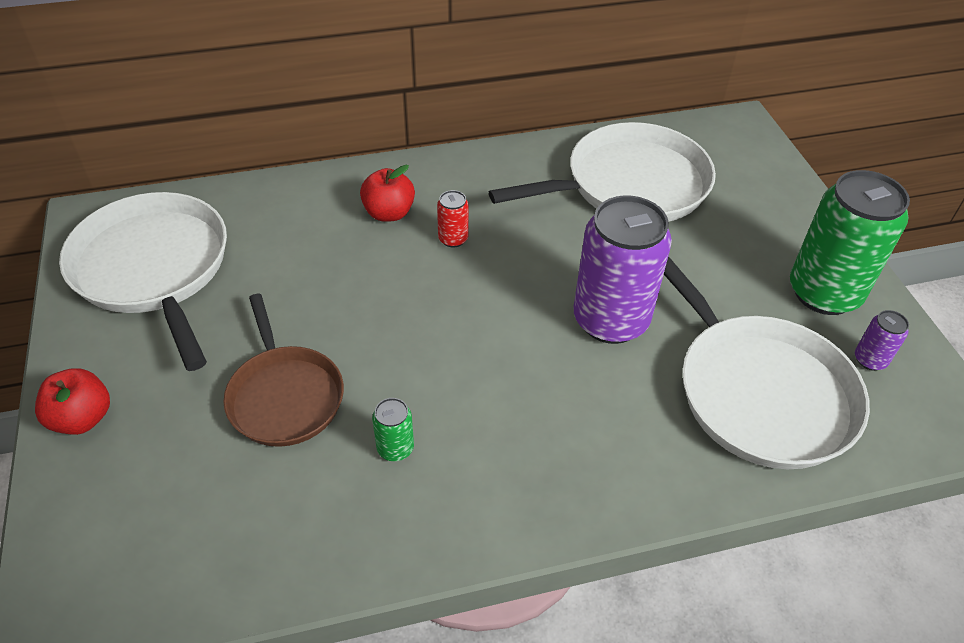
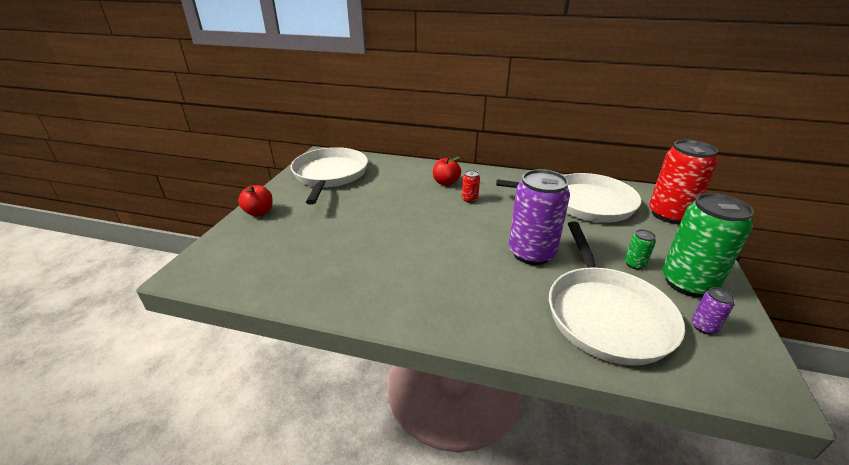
camera: 30 degrees right, 15 degrees down
brown pan [223,294,344,447] -> none
green can [372,398,414,461] -> green can moved to [625,229,656,270]
none -> red can [649,140,718,224]

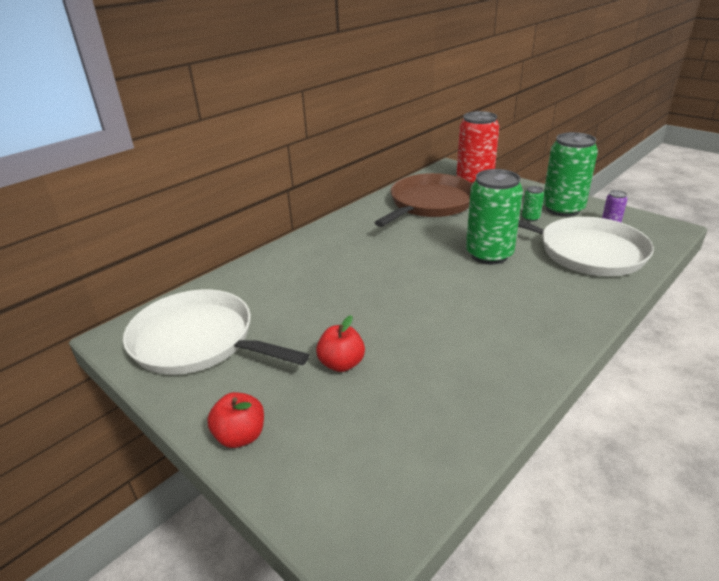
camera: 60 degrees left, 0 degrees up
red apple [433,157,461,186] -> red apple moved to [316,315,365,372]
red can [462,170,480,203] -> none
white pan [496,173,641,223] -> brown pan [375,173,472,227]
purple can [509,169,570,265] -> green can [466,169,523,264]

